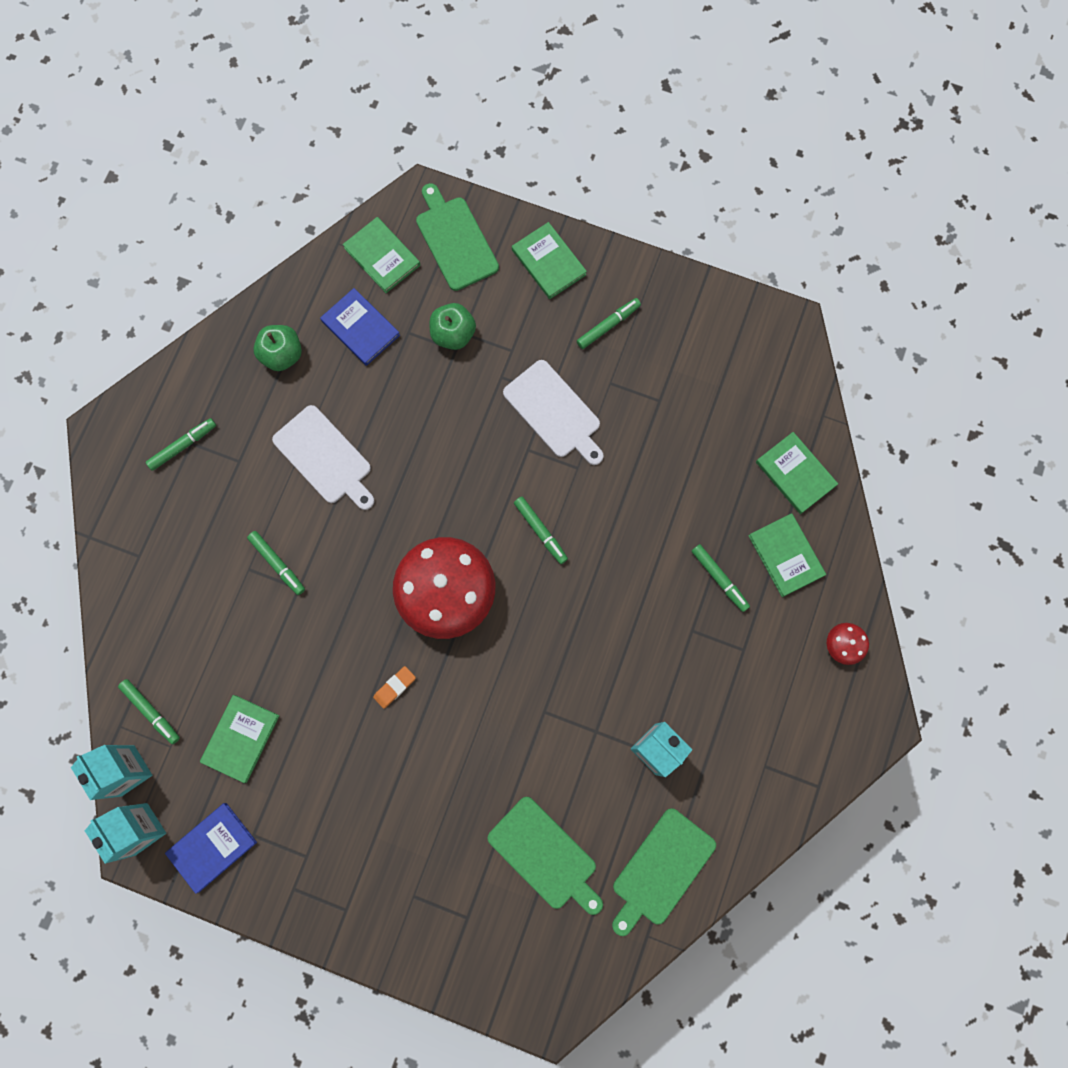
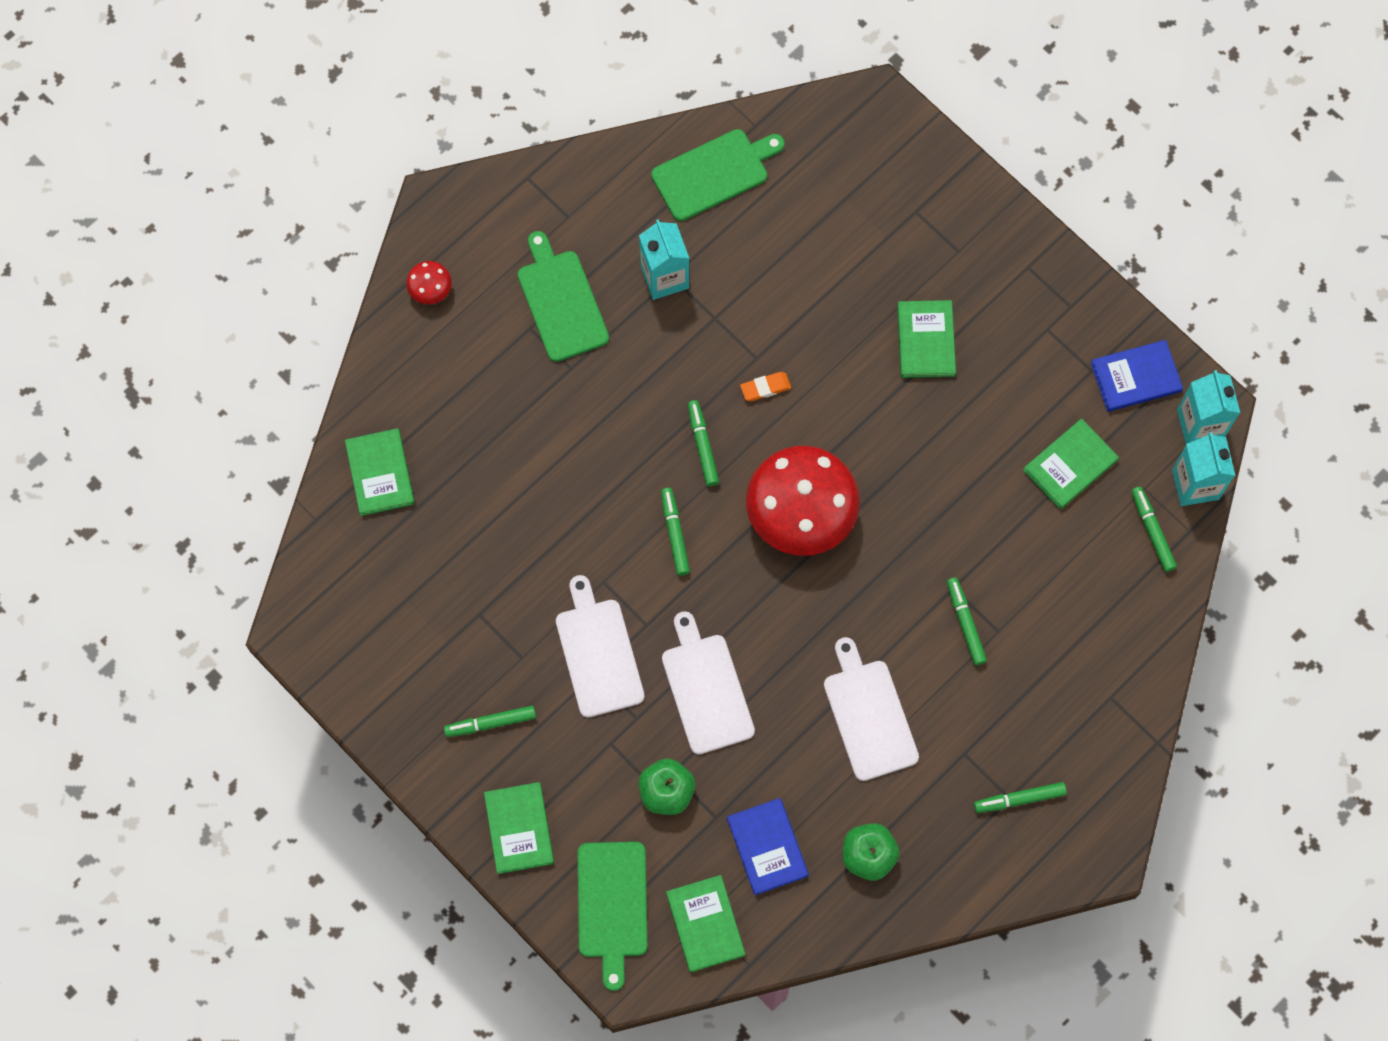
camera: 155 degrees left, 5 degrees down
orange eraser [373,666,416,709] -> orange eraser moved to [740,372,791,401]
green cutting board [487,797,603,915] -> green cutting board moved to [518,231,609,362]
green marker [692,544,750,612] -> green marker moved to [688,400,719,486]
green book [749,513,826,597] -> green book moved to [897,300,956,378]
none -> white cutting board [662,611,755,755]

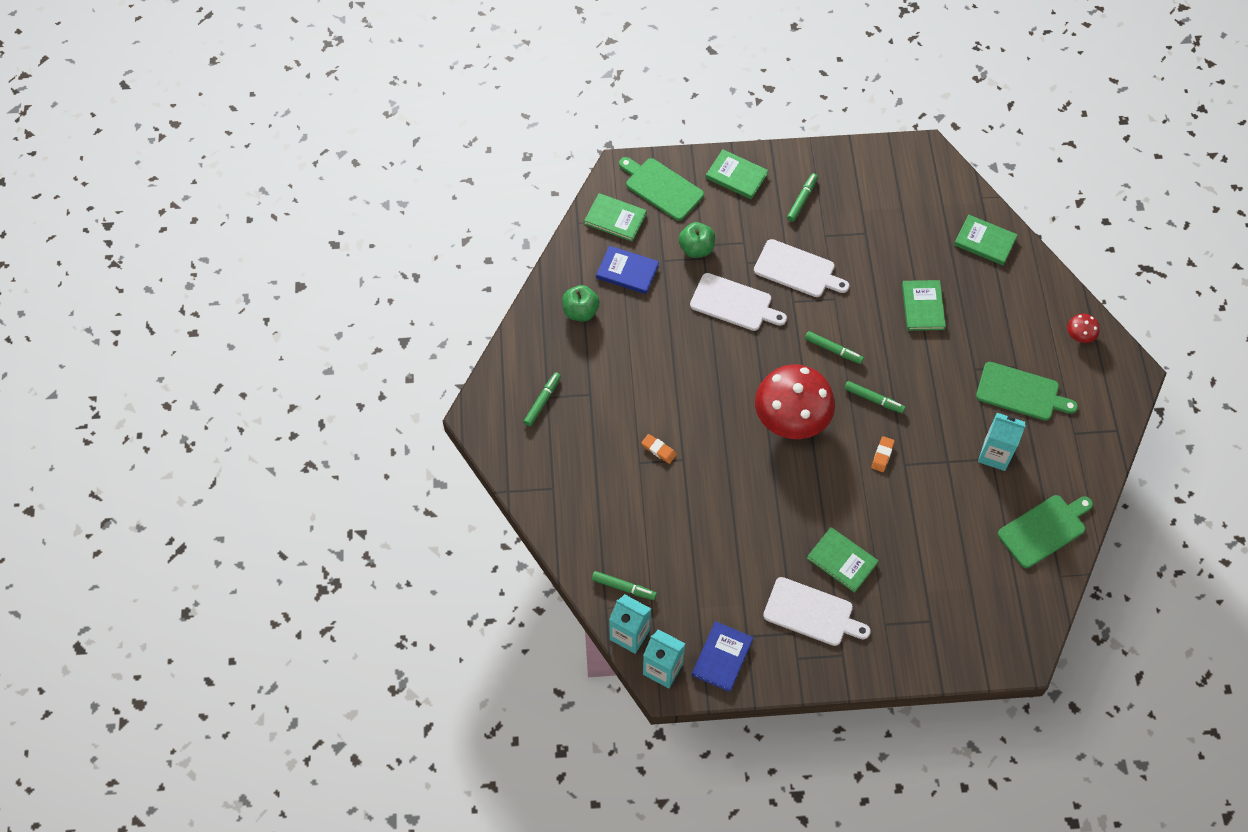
camera: 130 degrees right, 10 degrees down
green cutting board [651,129,785,221] -> green cutting board turned 135 degrees counterclockwise [998,495,1093,568]
white cutting board [824,637,919,781] -> white cutting board moved to [763,577,871,646]
green marker [947,577,987,665] -> orange eraser [641,434,677,464]
green book [1023,418,1119,509] -> green book moved to [902,280,946,331]

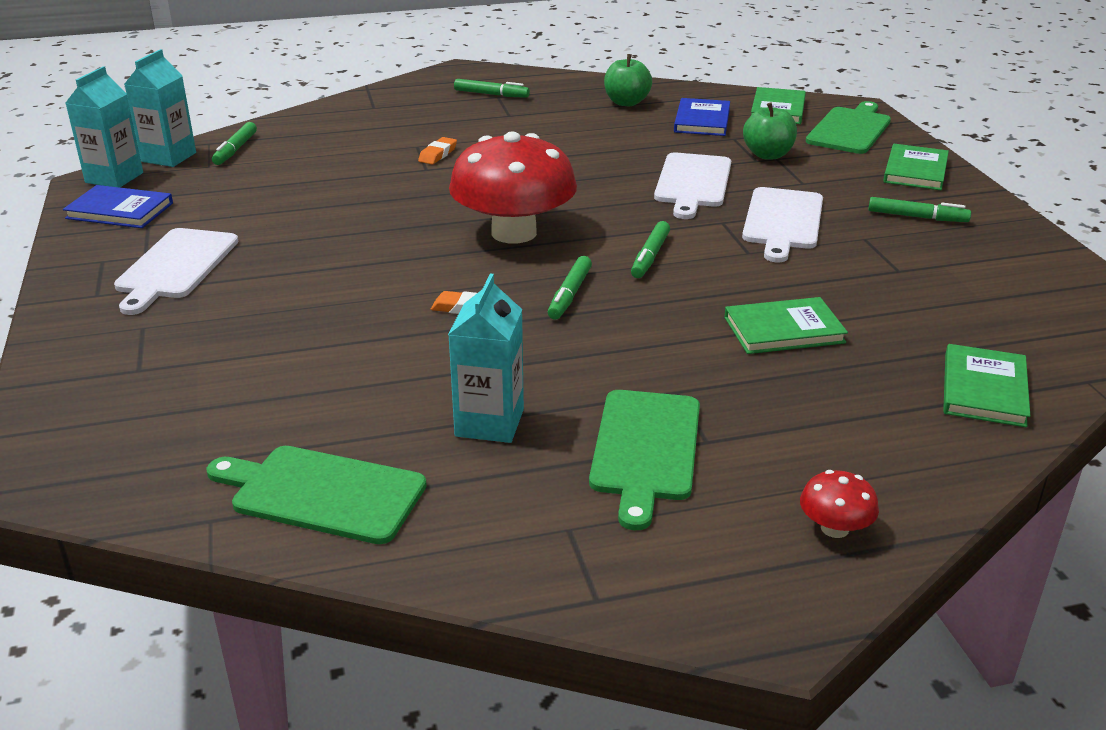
camera: 80 degrees right, 30 degrees down
green book [807,527,878,593] -> none
green cutting board [998,495,1093,568] -> green cutting board turned 150 degrees clockwise [207,446,427,544]

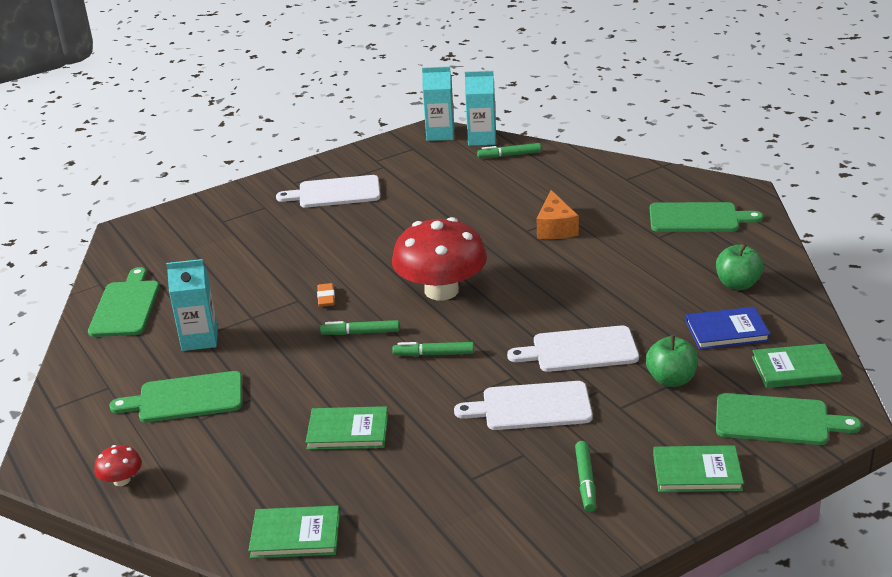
camera: 75 degrees right, 0 degrees up
blue book [63,185,173,228] -> none
orange eraser [418,137,457,164] -> orange cheese [537,190,579,239]
green marker [454,79,530,98] -> green cutting board [650,202,763,232]
green book [724,297,848,354] -> green book turned 60 degrees counterclockwise [306,406,388,450]

